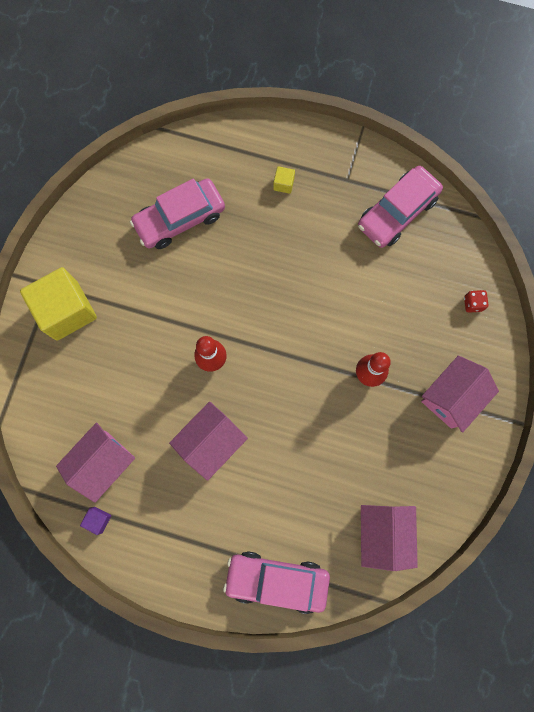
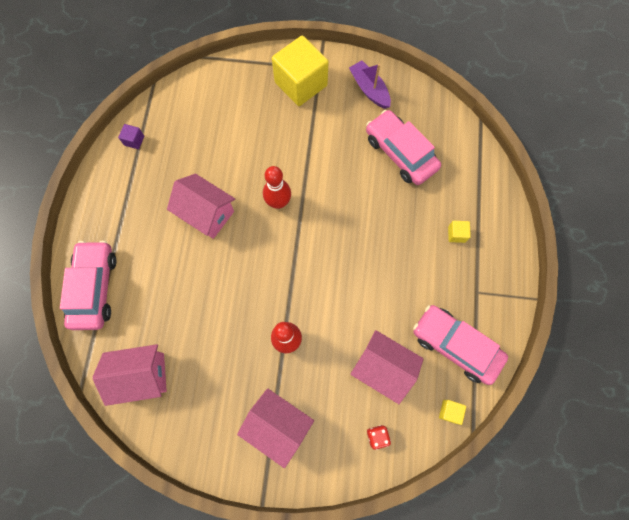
camera: 80 degrees right, 5 degrees down
pink house [56,423,135,503] -> pink house moved to [350,330,424,404]
none -> purple boat [349,60,391,109]
none -> yellow cube [439,400,466,425]

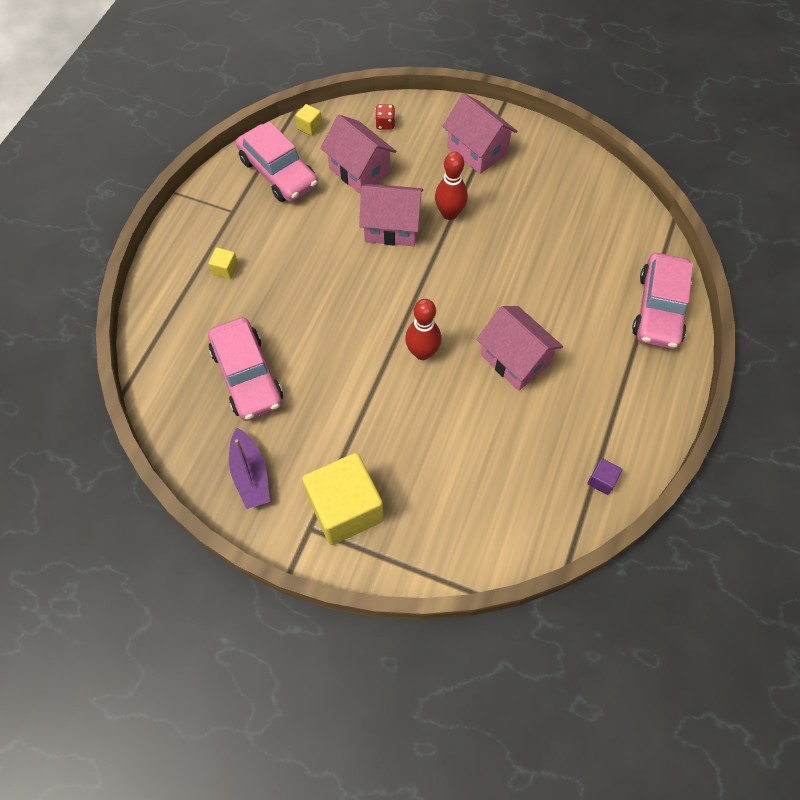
camera: 165 degrees left, 10 degrees down
pink house [93,344,167,406] -> pink house moved to [359,184,423,246]

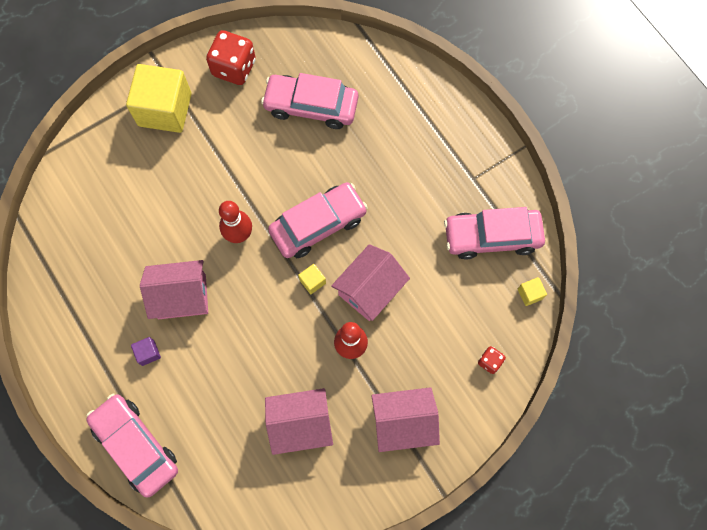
camera: 125 degrees right, 10 degrees up
yellow cube [208,247,238,279] -> yellow cube moved to [298,264,326,294]
purple boat [229,428,270,509] -> red dice [206,30,255,85]
pink house [320,115,396,194] -> pink house moved to [265,388,333,455]
purple cube [587,458,623,495] -> purple cube moved to [131,337,161,366]
none -> pink car [268,182,368,258]

